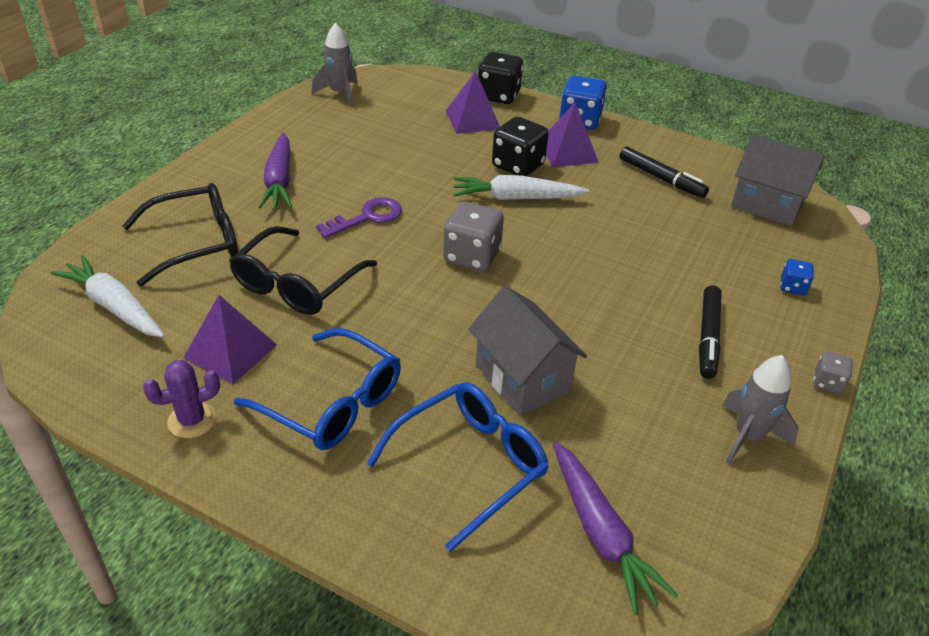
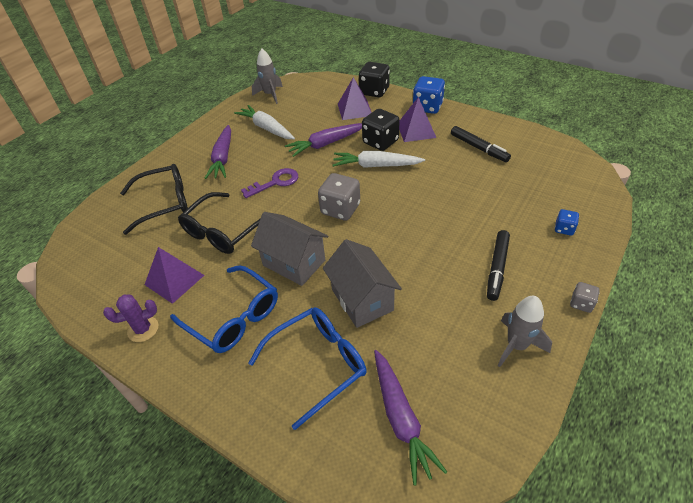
camera: 10 degrees right, 5 degrees up
white carrot [50,255,165,338] -> white carrot moved to [234,105,295,139]
grey house [731,134,825,226] -> grey house moved to [251,212,328,286]
none -> purple carrot [285,123,362,157]

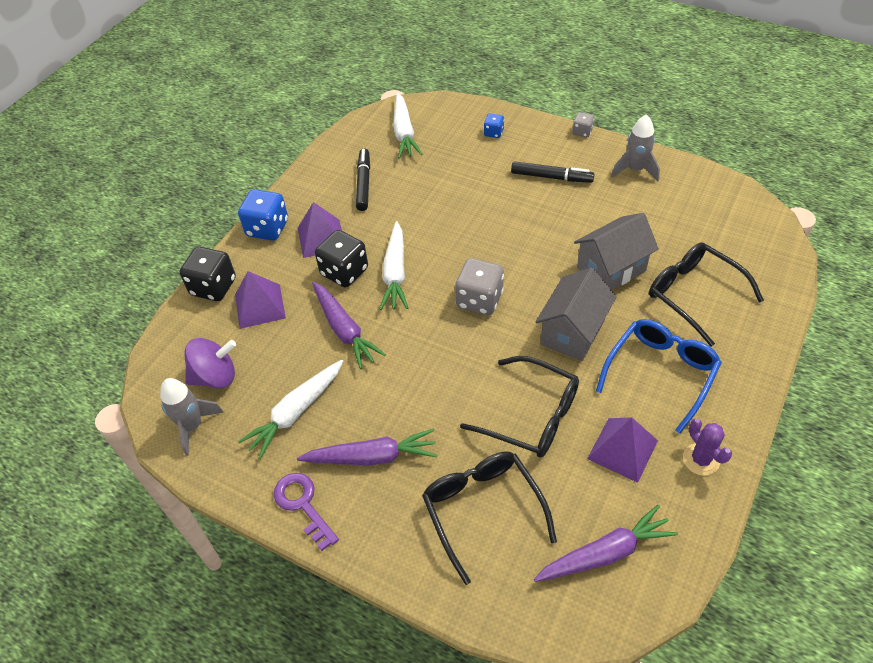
camera: 95 degrees left, 5 degrees up
purple key [241,168,298,198] -> purple key moved to [274,473,339,551]
blue glasses [248,307,367,430] -> black glasses [649,242,764,347]
purple carrot [374,350,447,486] -> purple carrot moved to [534,505,678,582]
black marker [451,126,511,162] -> black marker turned 45 degrees counterclockwise [356,149,370,211]
none -> purple spinning top [184,338,236,388]
none -> white carrot [393,93,423,159]

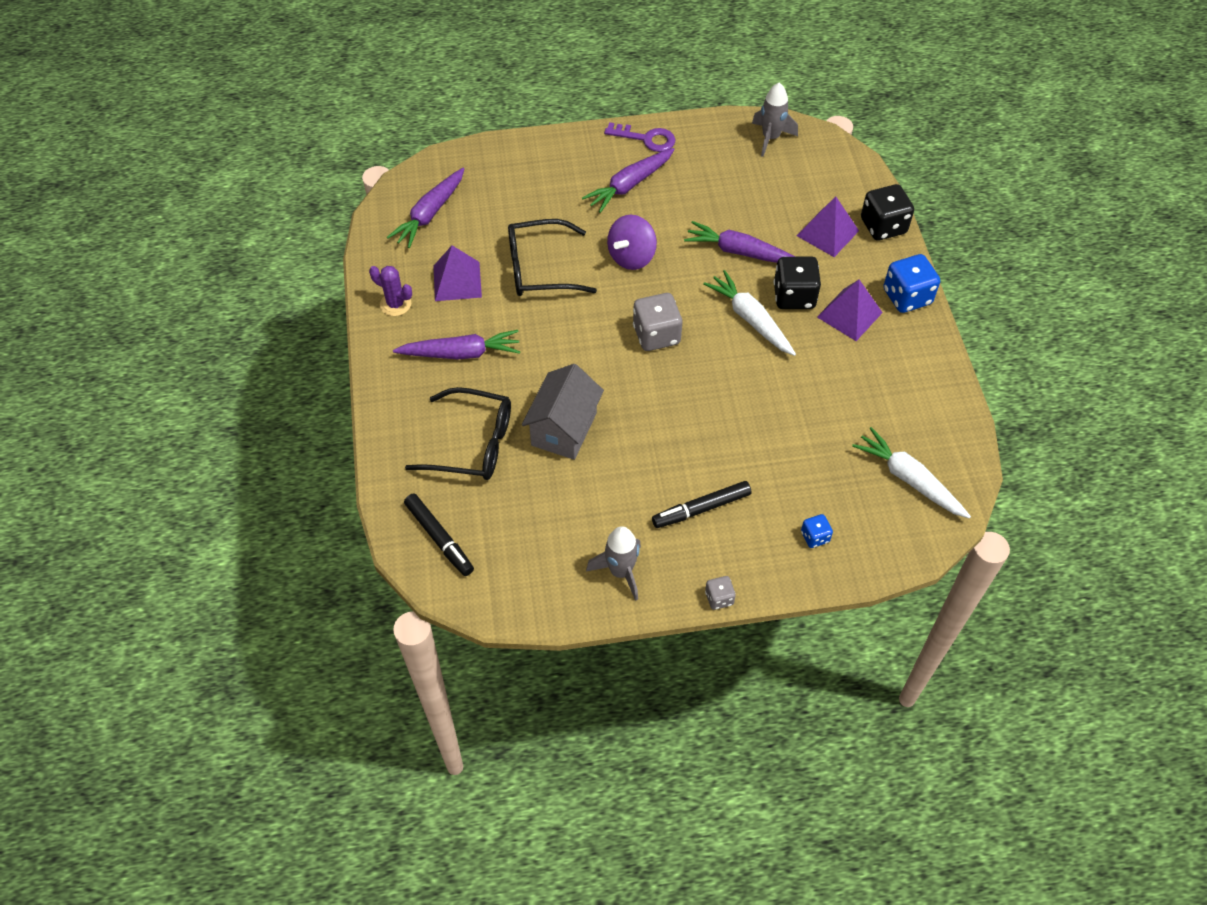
camera: 140 degrees right, 5 degrees up
purple spinning top [184,338,236,388] -> purple spinning top moved to [607,215,657,270]
white carrot [238,360,343,459] -> none
black marker [356,149,370,211] -> black marker moved to [404,493,474,576]
black glasses [422,452,557,585] -> none
grey house [535,268,616,361] -> none
blue glasses [596,319,722,434] -> purple carrot [393,330,520,359]

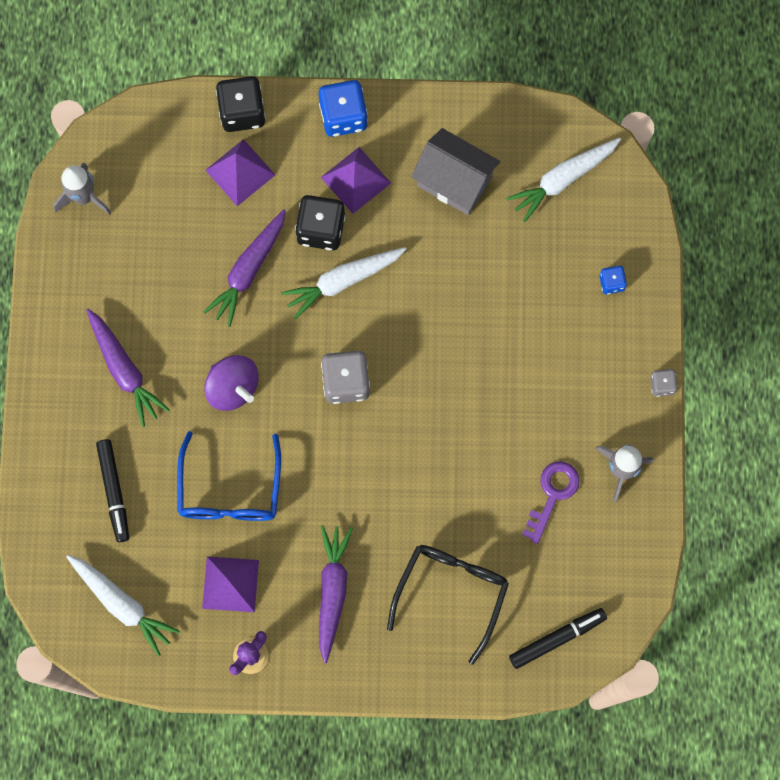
camera: 80 degrees left, 20 degrees up
purple carrot [387,168,465,248] -> white carrot [66,555,180,656]
black glasses [508,219,597,296] -> blue glasses [177,431,281,521]
grey house [522,364,604,460] -> grey house moved to [411,128,500,215]
purple key [604,122,675,152] -> purple key moved to [522,461,579,544]
black marker [652,481,752,528] -> black marker moved to [96,439,129,542]

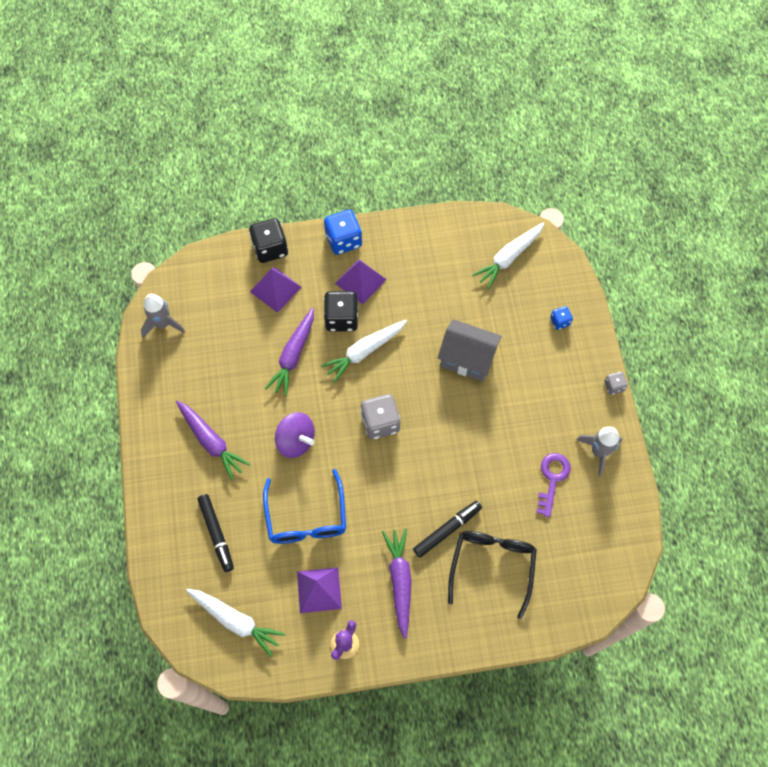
camera: 10 degrees left, 10 degrees down
grey house [411,128,500,215] -> grey house moved to [438,319,502,382]
black marker [509,608,607,669] -> black marker moved to [413,501,482,558]

